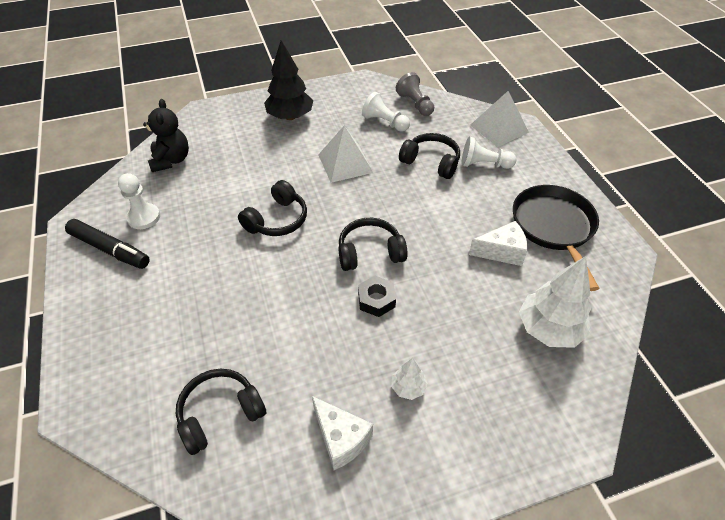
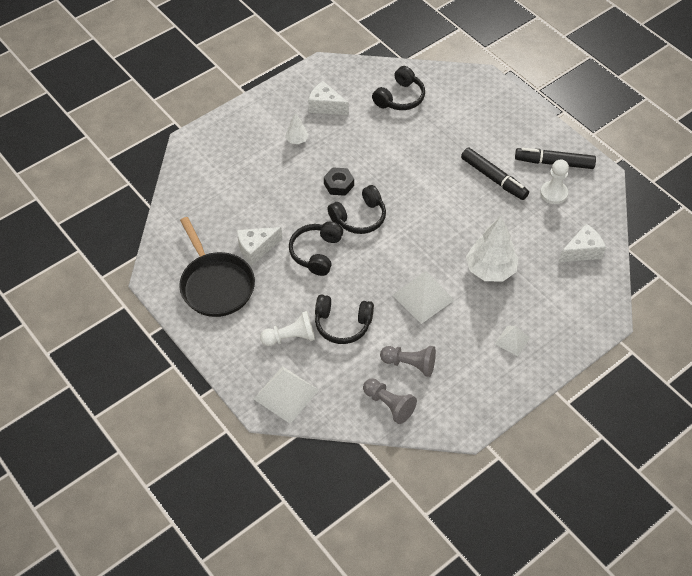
camera: 160 degrees right, 5 degrees up
black teddy bear [143,99,189,172] -> white cheese [559,224,606,262]
black headphones [238,180,307,236] -> black headphones moved to [289,222,343,276]
black tree [264,40,314,120] -> white pyramid [495,326,530,356]
white pawn [362,92,410,132] -> grey pawn [380,346,436,377]
white tree [519,256,592,348] -> white tree moved to [466,216,518,282]
none -> black marker [461,148,529,200]

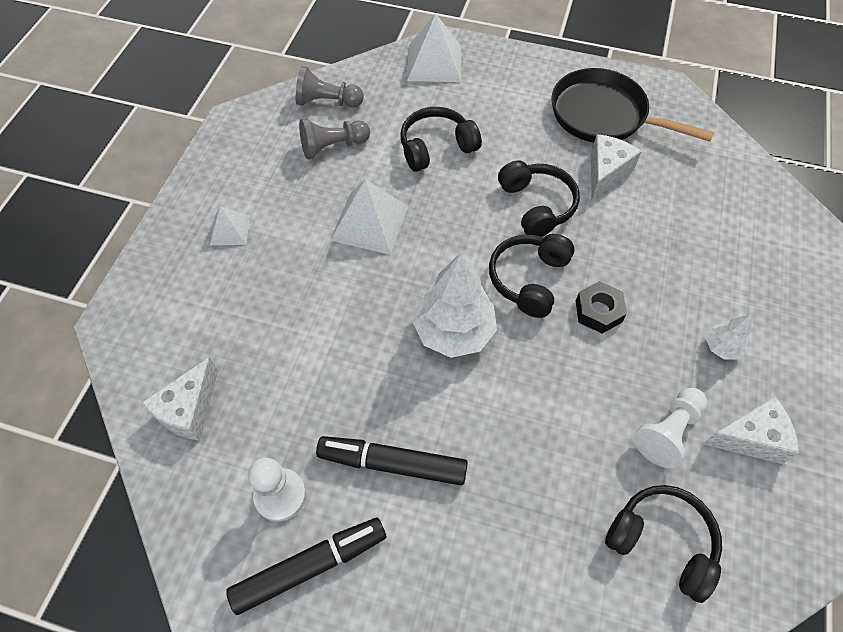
camera: 145 degrees right, 5 degrees up
white pawn [260,311,315,346] -> white pawn moved to [634,388,707,469]
black headphones [372,66,425,110] -> black headphones turned 120 degrees clockwise [605,485,722,603]
white tree [466,216,518,282] -> white tree moved to [412,253,497,358]

